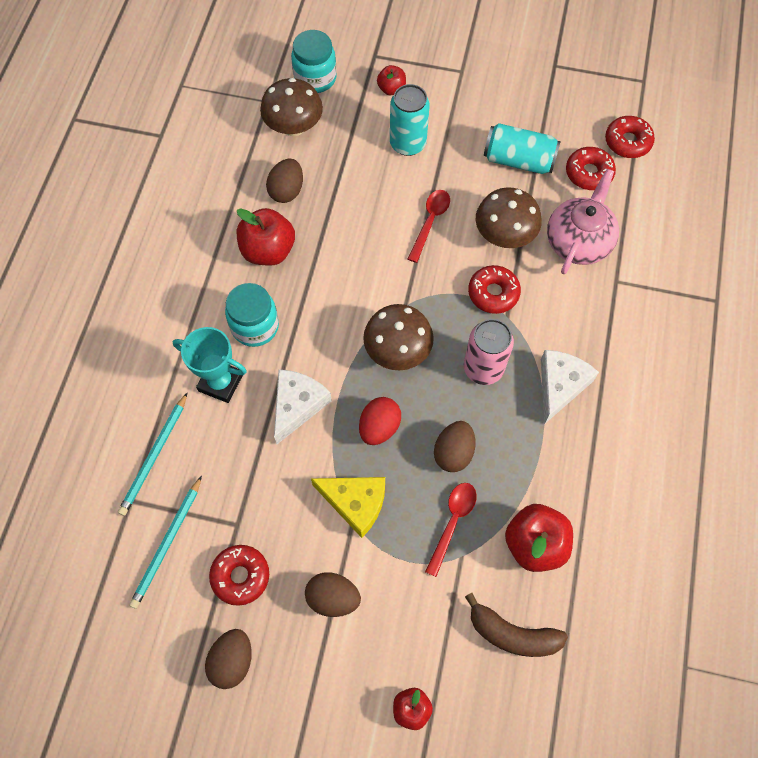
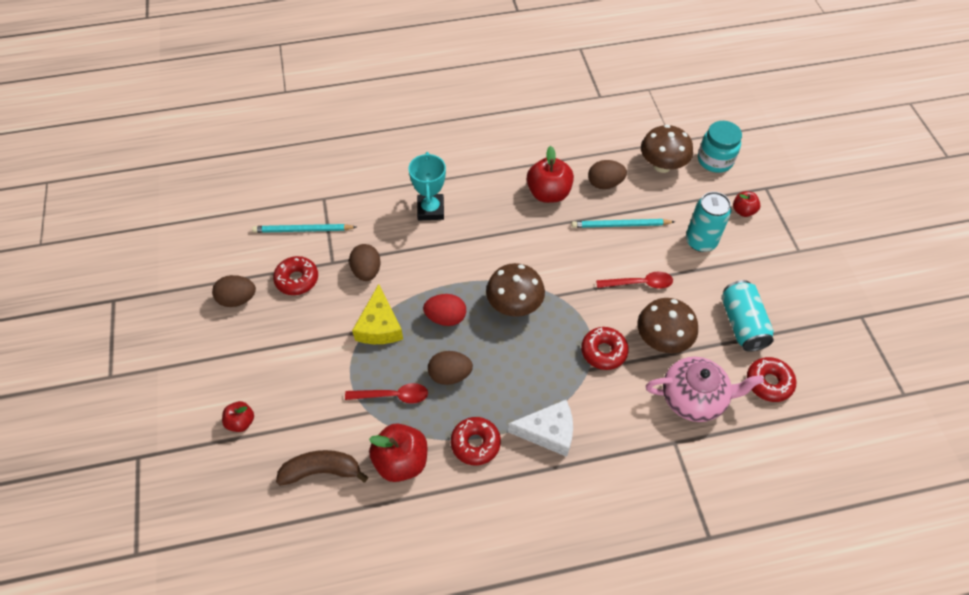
camera: 65 degrees right, 10 degrees down
turquoise pencil [118,392,188,516] -> turquoise pencil moved to [571,219,675,228]
turquoise jar [225,283,279,347] -> none
white cheese [274,370,332,444] -> none
brown egg [305,572,361,617] -> brown egg moved to [349,244,381,281]
pink can [464,319,514,385] -> none
brown banana [465,593,568,657] -> brown banana turned 90 degrees clockwise [276,450,368,486]
red donut [605,116,655,158] -> red donut moved to [451,417,501,465]

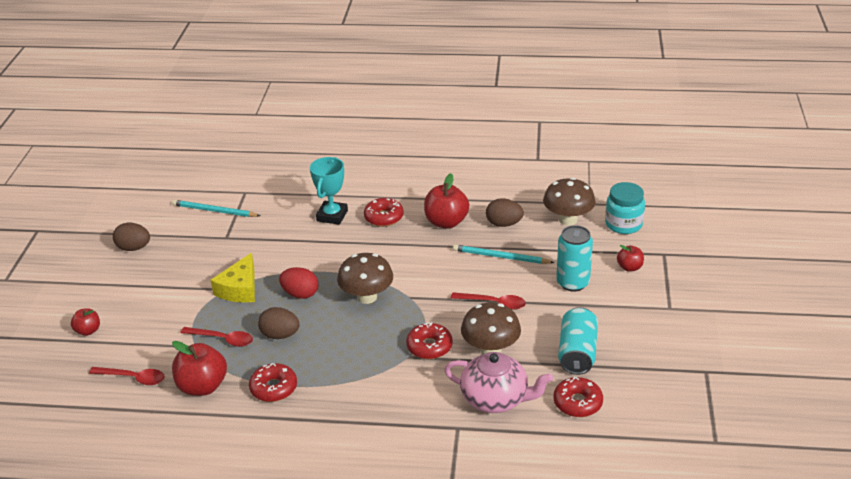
camera: 20 degrees right, 20 degrees down
red donut [273,256,318,295] -> red donut moved to [364,198,403,227]
brown banana [276,450,368,486] -> red spoon [89,367,165,385]
brown egg [349,244,381,281] -> none
white cheese [508,400,573,457] -> none

